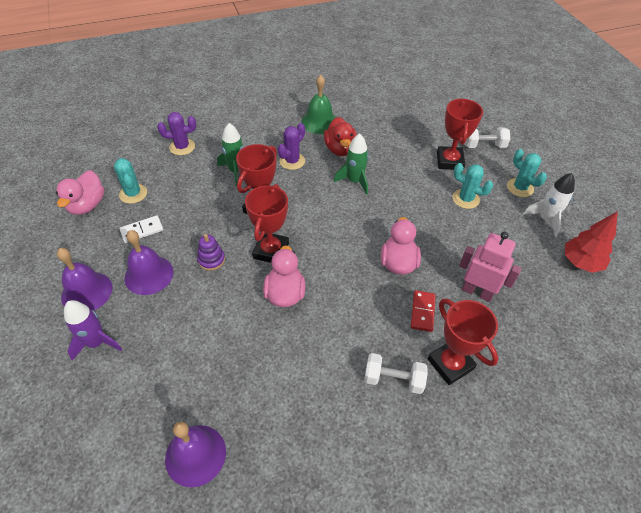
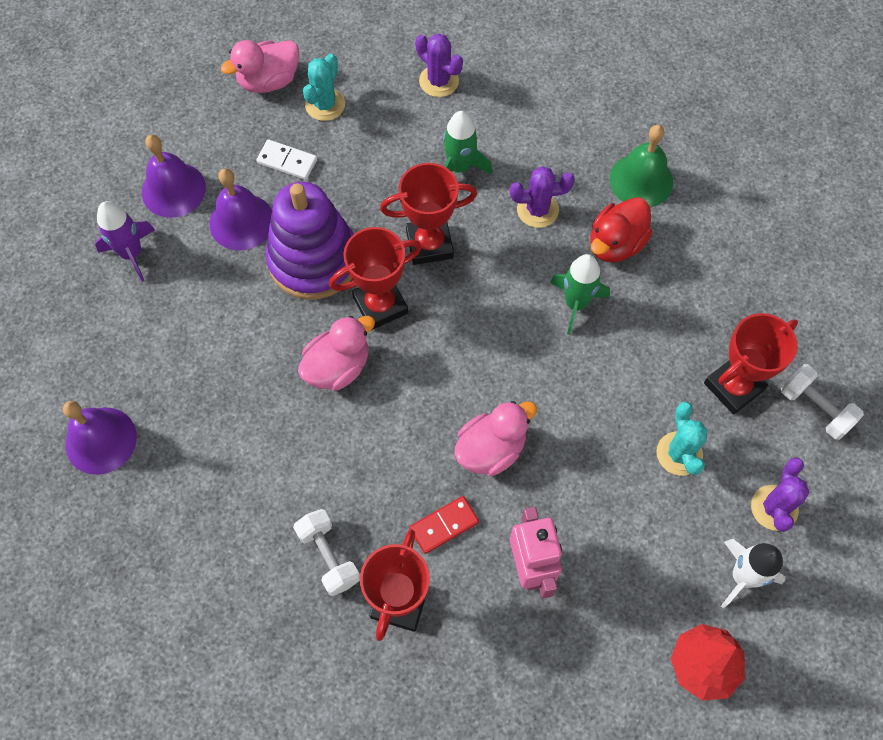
camera: 50 degrees right, 15 degrees up
purple stacking toy [197,234,225,271] -> purple stacking toy [265,182,354,300], size x2.39
turquoise cactus [507,149,547,197] -> purple cactus [751,457,810,532]

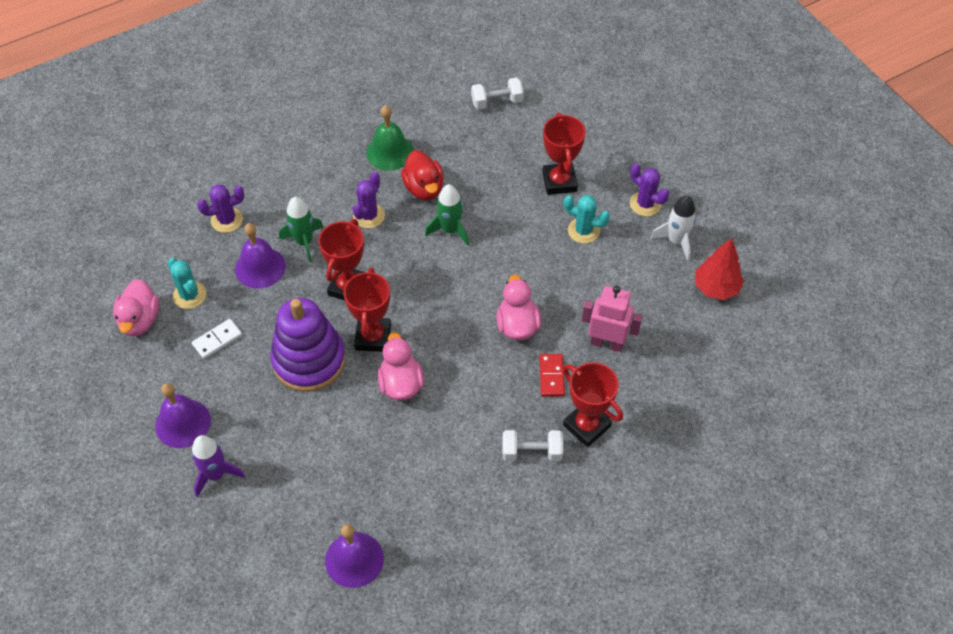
camera: 60 degrees left, 10 degrees down
purple bell [209,168,272,251] -> purple bell moved to [235,223,286,289]
white dumbbell [781,364,864,440] -> white dumbbell moved to [471,77,524,110]

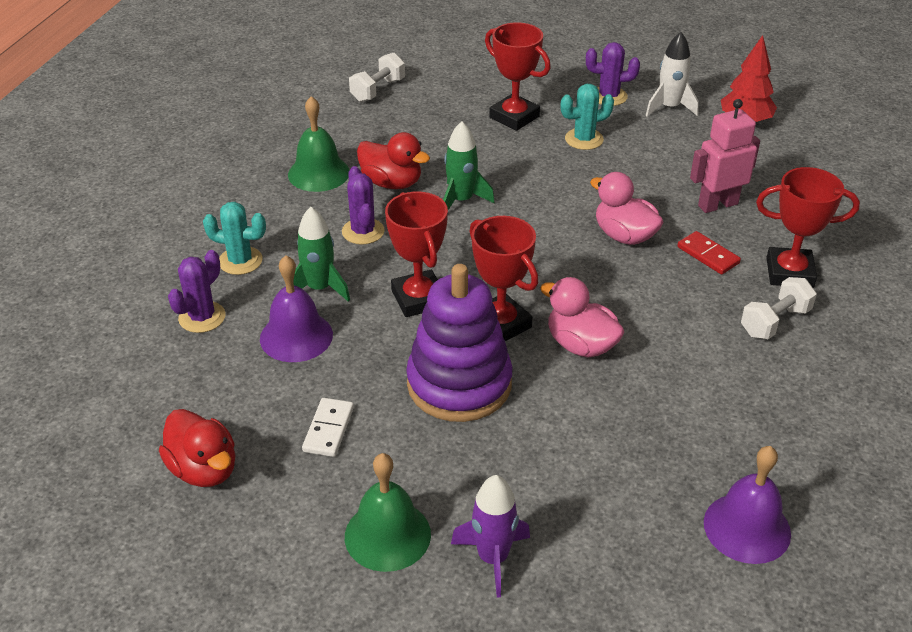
camera: 40 degrees left, 15 degrees down
pink duck [113,279,159,336] -> red duck [159,409,236,487]
purple bell [155,383,211,448] -> green bell [345,453,431,572]
turquoise cactus [167,258,206,309] -> turquoise cactus moved to [203,202,266,275]

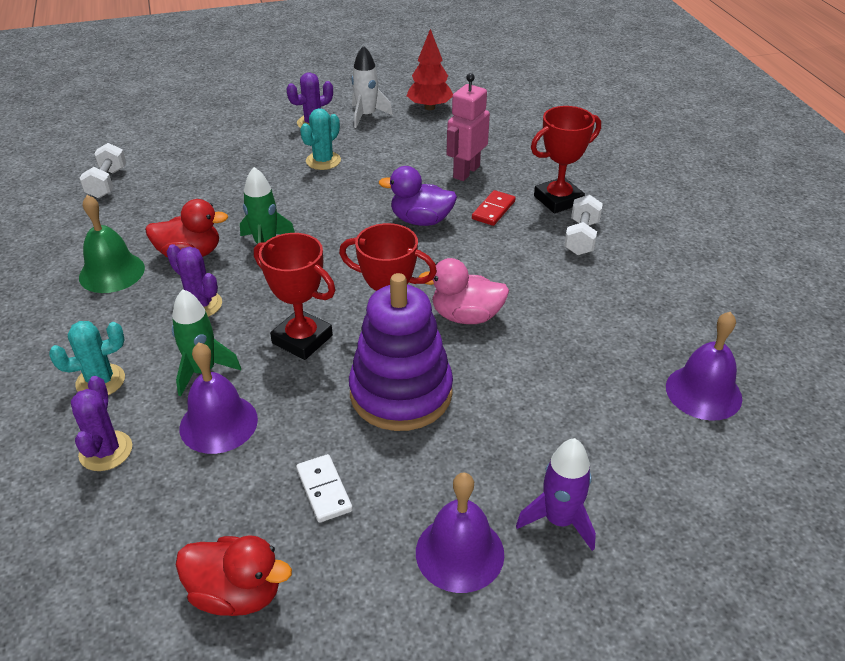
camera: 35 degrees left, 0 degrees up
green bell [345,453,431,572] -> purple bell [416,472,504,593]
red trophy [485,22,551,131] -> none
pink duck [590,172,664,245] -> purple duck [379,166,457,226]
red domino [677,231,741,275] -> red domino turned 75 degrees counterclockwise [472,190,516,226]

